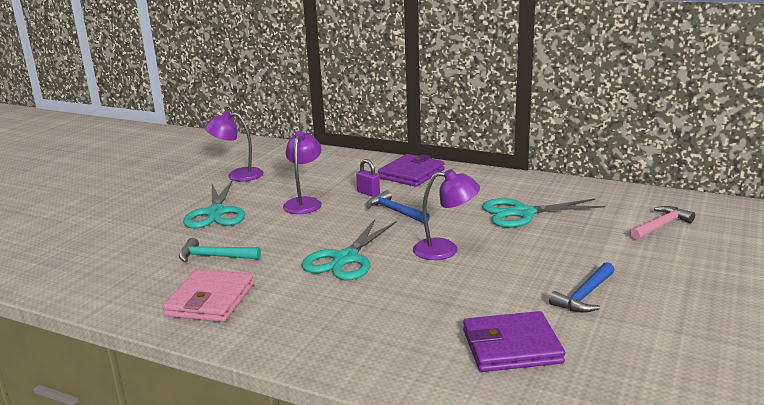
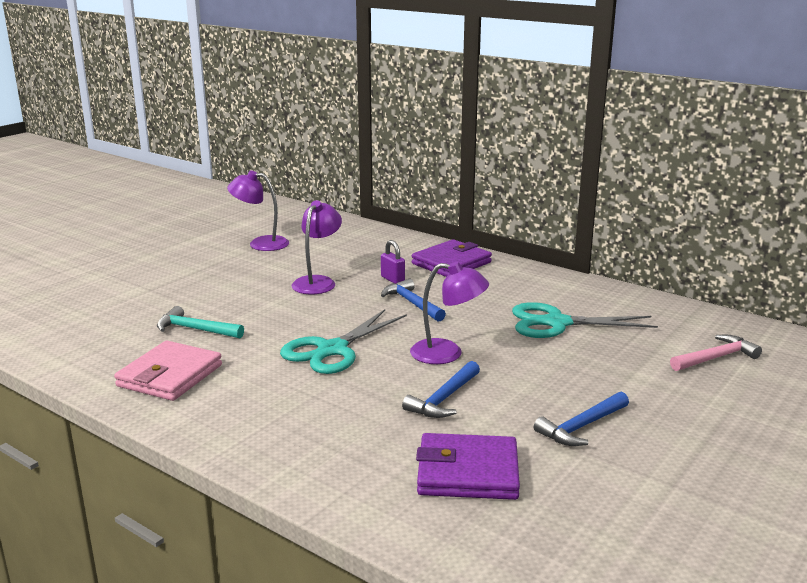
camera: 10 degrees right, 0 degrees up
turquoise scissors [183,180,245,229] -> none
none -> blue hammer [402,361,480,418]

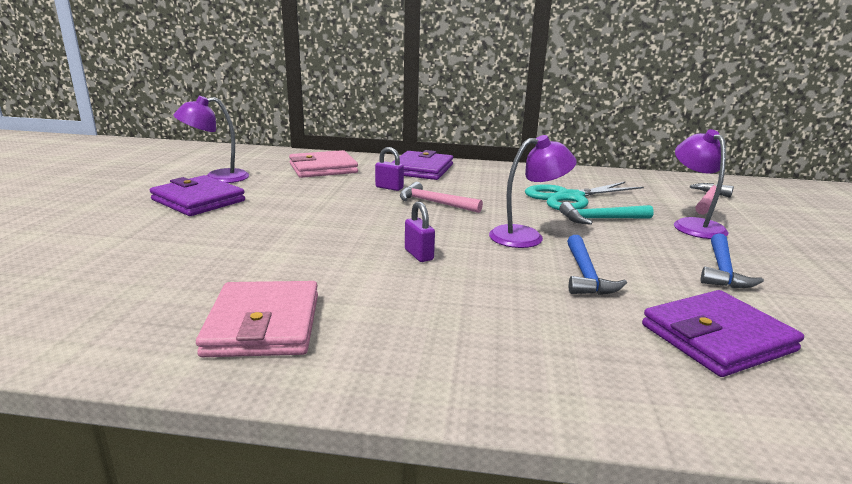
camera: 30 degrees left, 0 degrees up
turquoise hammer [157,306,244,338] -> turquoise hammer moved to [559,202,654,225]
turquoise scissors [280,309,407,374] -> purple padlock [405,201,435,262]
purple lamp [291,200,342,294] -> purple lamp moved to [674,129,728,239]
blue hammer [381,279,446,322] -> pink hammer [400,182,483,213]
none -> purple wallet [150,175,245,216]
none -> pink wallet [289,150,358,178]

